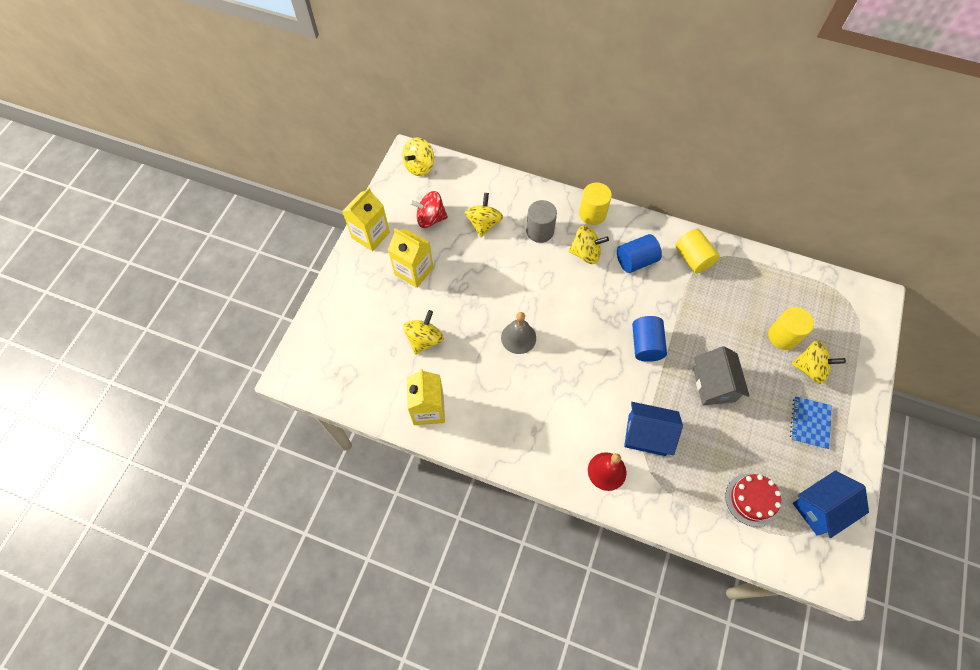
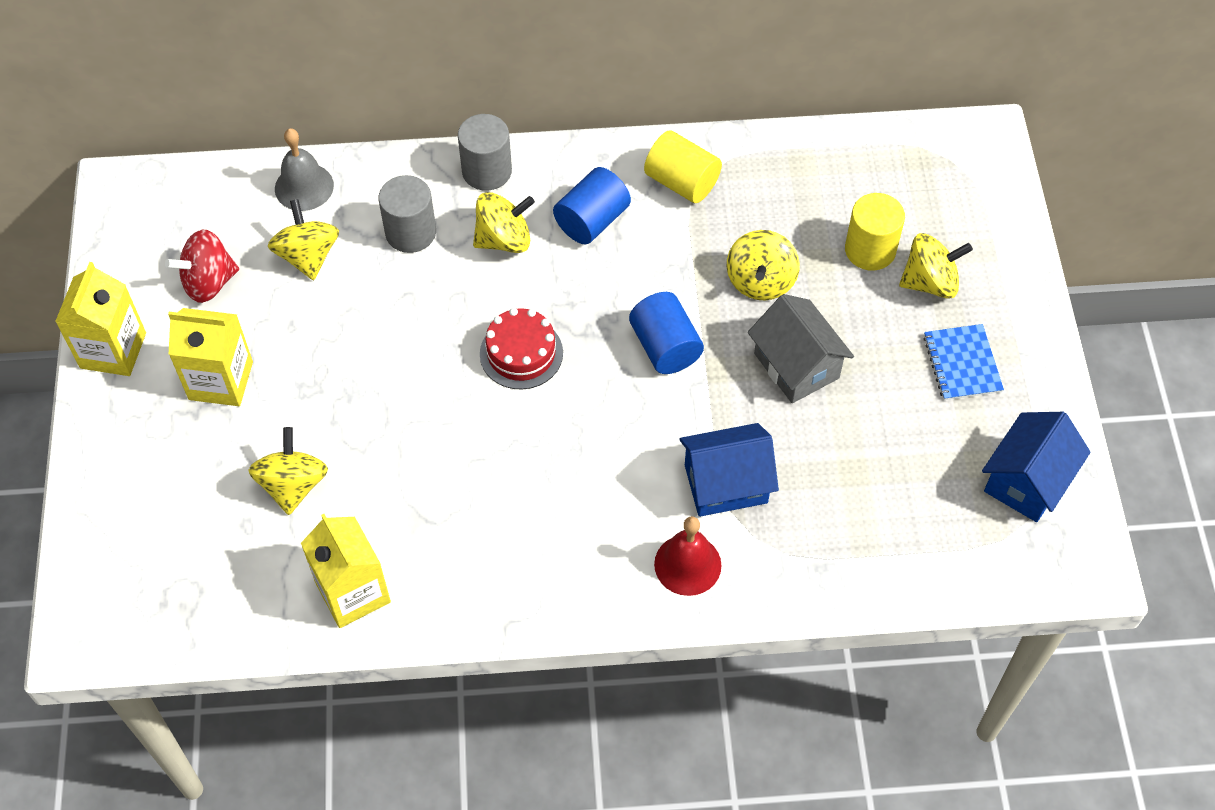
camera: 25 degrees left, 5 degrees down
yellow spinning top [402,137,434,176] -> yellow spinning top moved to [727,230,800,300]
grey bell [501,312,536,354] -> grey bell moved to [275,128,334,211]
yellow cylinder [579,183,612,225] -> grey cylinder [458,114,512,191]
red cake [725,474,781,527] -> red cake moved to [480,308,563,390]

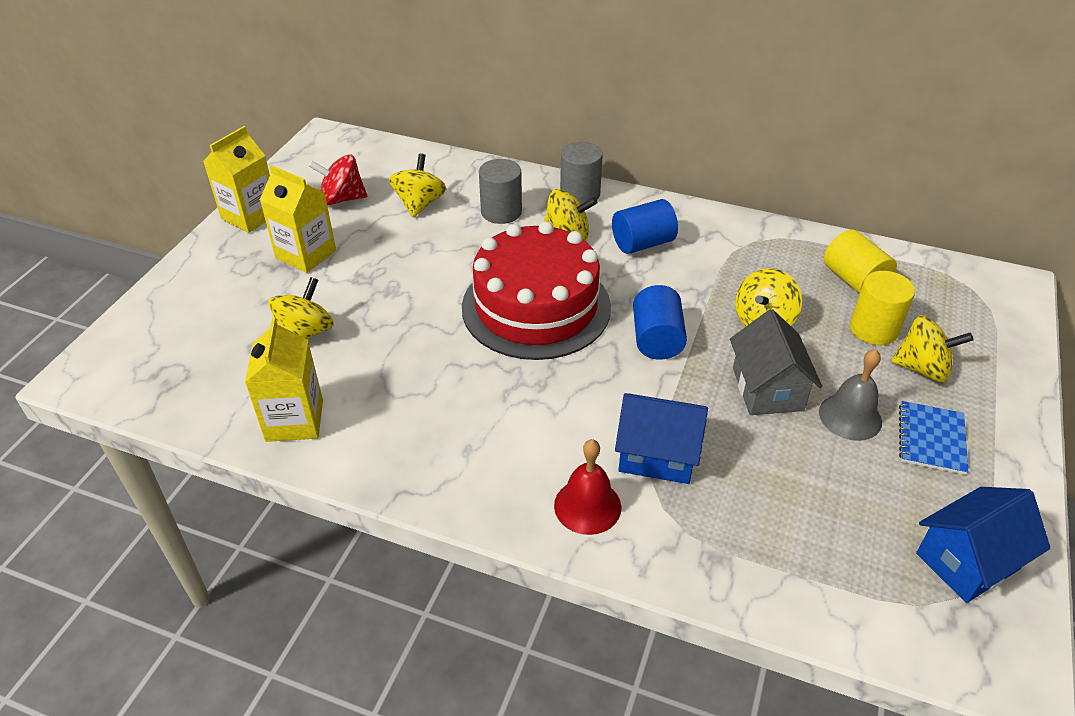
camera: 25 degrees right, 15 degrees down
grey bell [275,128,334,211] -> grey bell moved to [819,349,882,441]
red cake [480,308,563,390] -> red cake [462,222,611,360], size x2.05
yellow cylinder [644,130,722,203] -> yellow cylinder moved to [824,229,897,294]

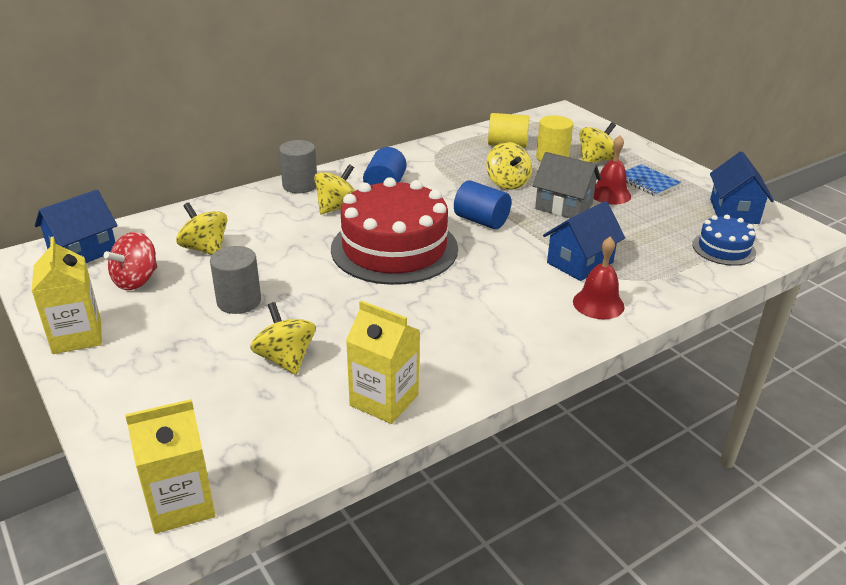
camera: 55 degrees left, 10 degrees down
yellow carton [260,165,336,273] -> yellow carton moved to [125,399,215,534]
grey cylinder [479,159,522,224] -> grey cylinder moved to [210,246,261,314]
grey bell [819,349,882,441] -> red bell [593,135,631,205]
none -> blue house [35,190,118,263]
none -> blue cake [692,215,756,266]

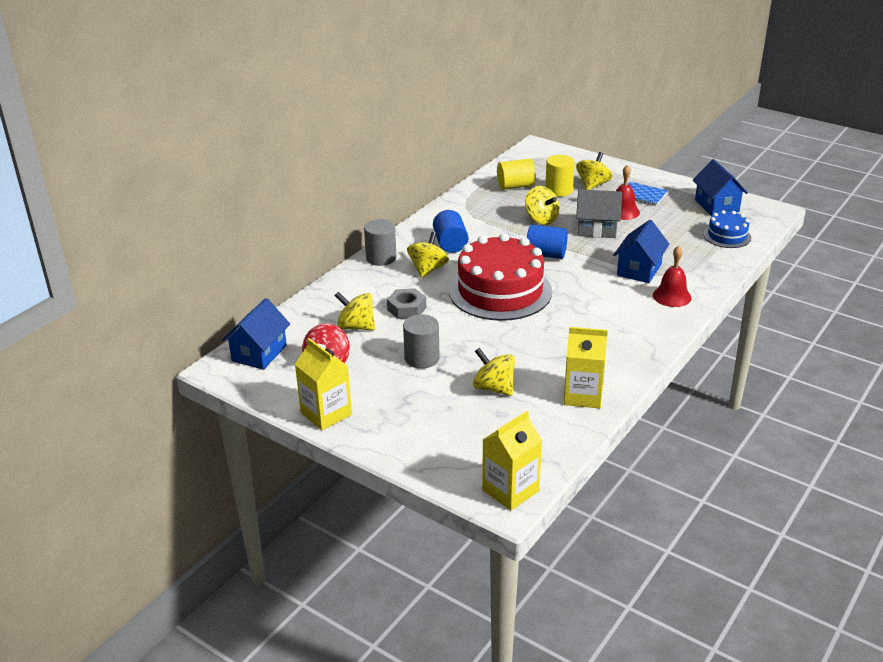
camera: 20 degrees left, 0 degrees up
none -> grey nut [387,288,426,319]

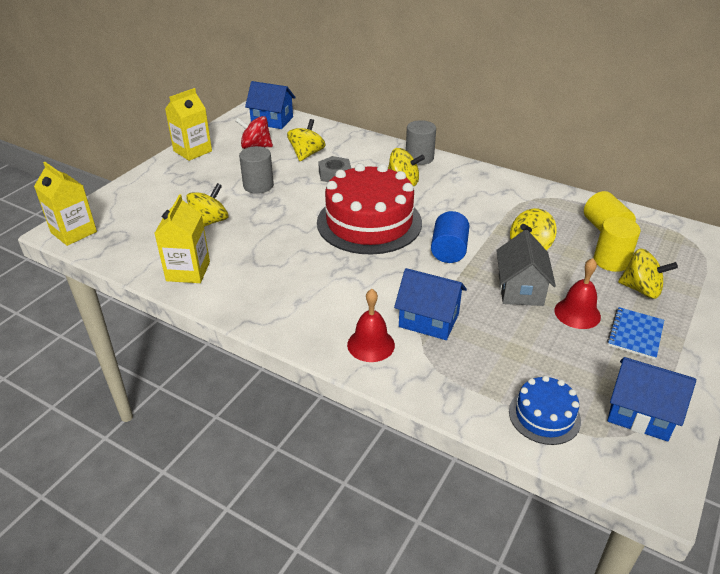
camera: 85 degrees right, 5 degrees up
blue cylinder [433,210,468,253] -> none
blue house [693,159,748,216] -> blue house turned 45 degrees clockwise [607,357,696,441]

